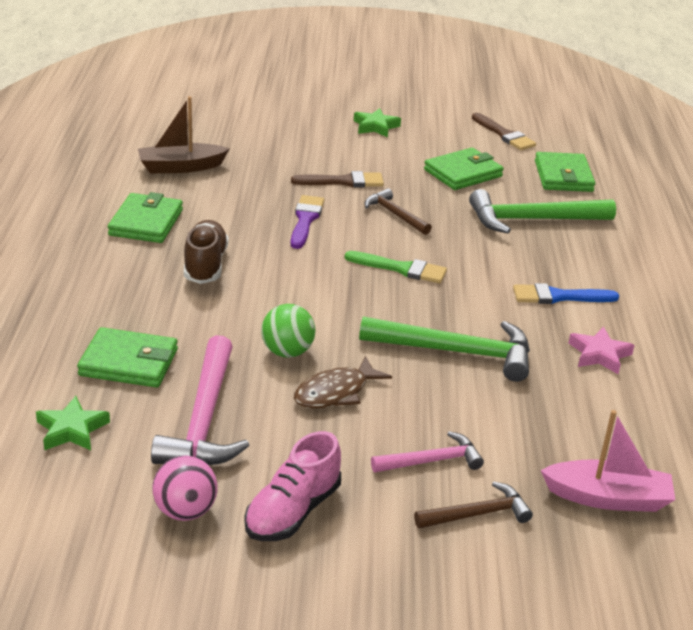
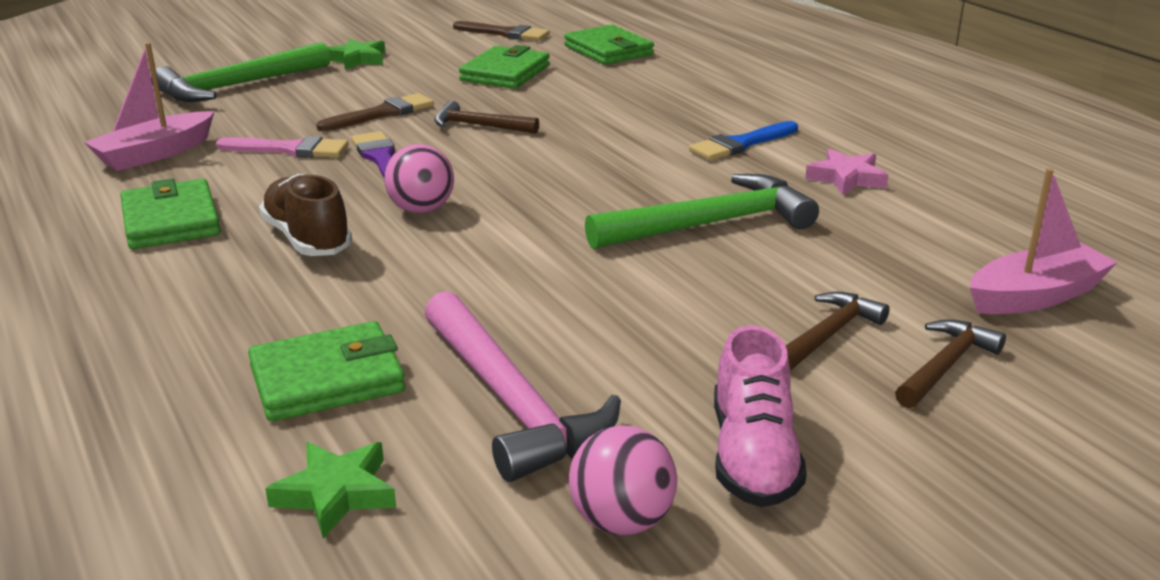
camera: 30 degrees left, 5 degrees down
brown boat [138,96,230,173] -> pink boat [84,43,214,171]
green ball [261,304,315,358] -> none
brown fish [294,356,392,409] -> none
green brush [345,251,447,283] -> none
pink hammer [371,431,484,472] -> brown hammer [785,292,890,371]
green hammer [469,189,616,233] -> green hammer moved to [151,42,330,102]
none -> pink brush [216,136,349,158]
none -> pink ball [384,144,454,213]

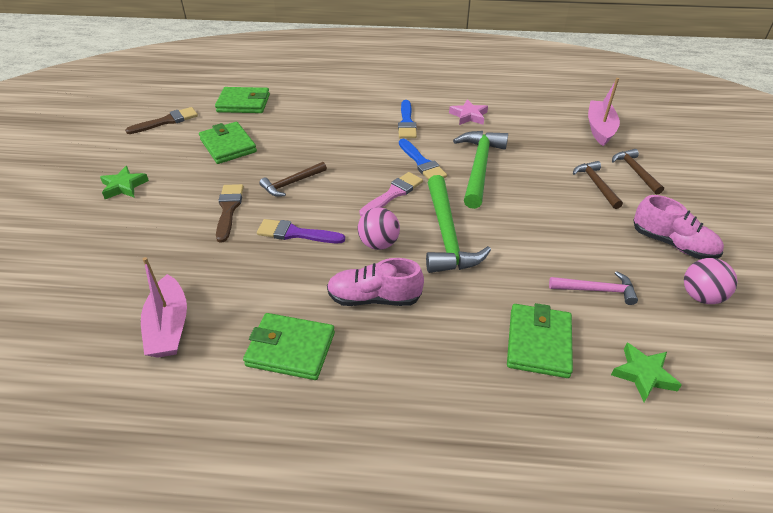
camera: 55 degrees left, 15 degrees up
green hammer [151,42,330,102] -> green hammer moved to [426,175,491,273]
pink brush [216,136,349,158] -> pink brush moved to [359,172,423,216]
brown shoe [259,174,352,256] -> pink shoe [327,258,424,306]
pink hammer [425,291,621,482] -> pink hammer [549,271,638,305], size x0.57
none -> blue brush [399,139,447,180]

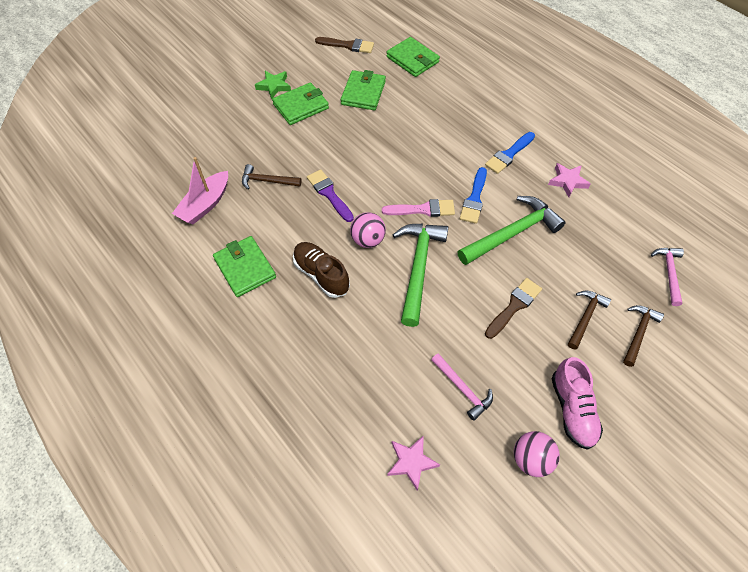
camera: 45 degrees right, 15 degrees up
brown brush [216,184,244,242] -> brown brush moved to [485,278,542,339]
brown hammer [259,162,327,197] -> brown hammer moved to [242,164,301,190]
pink shoe [327,258,424,306] -> brown shoe [293,242,350,298]
green hammer [426,175,491,273] -> green hammer turned 150 degrees clockwise [393,224,448,327]
green wallet [507,303,573,378] -> green wallet moved to [272,82,329,125]
pink boat [588,78,620,146] -> pink hammer [651,248,684,306]
green star [611,343,682,402] -> pink star [387,435,440,491]

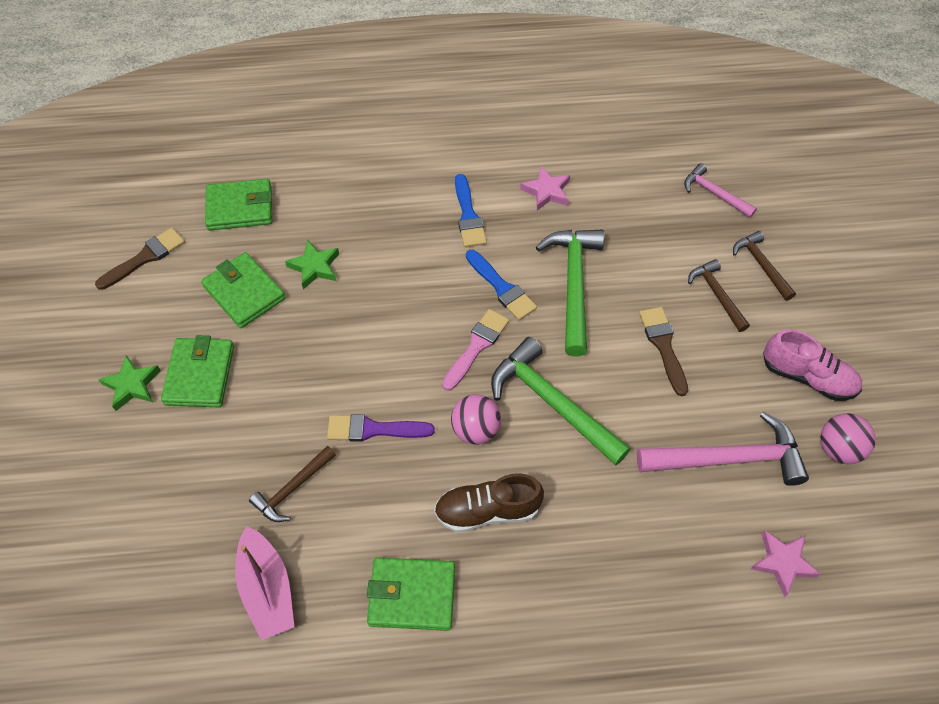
camera: 55 degrees left, 0 degrees up
pink hammer [431,353,493,421] -> pink hammer [637,412,809,486], size x1.77
none -> green star [285,240,339,289]

